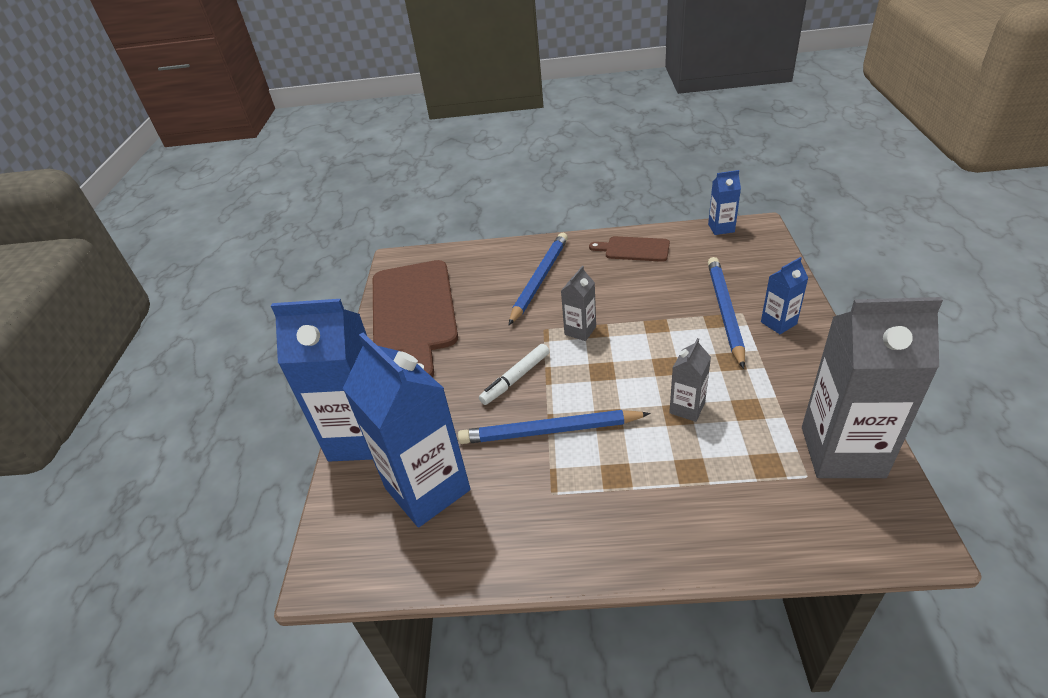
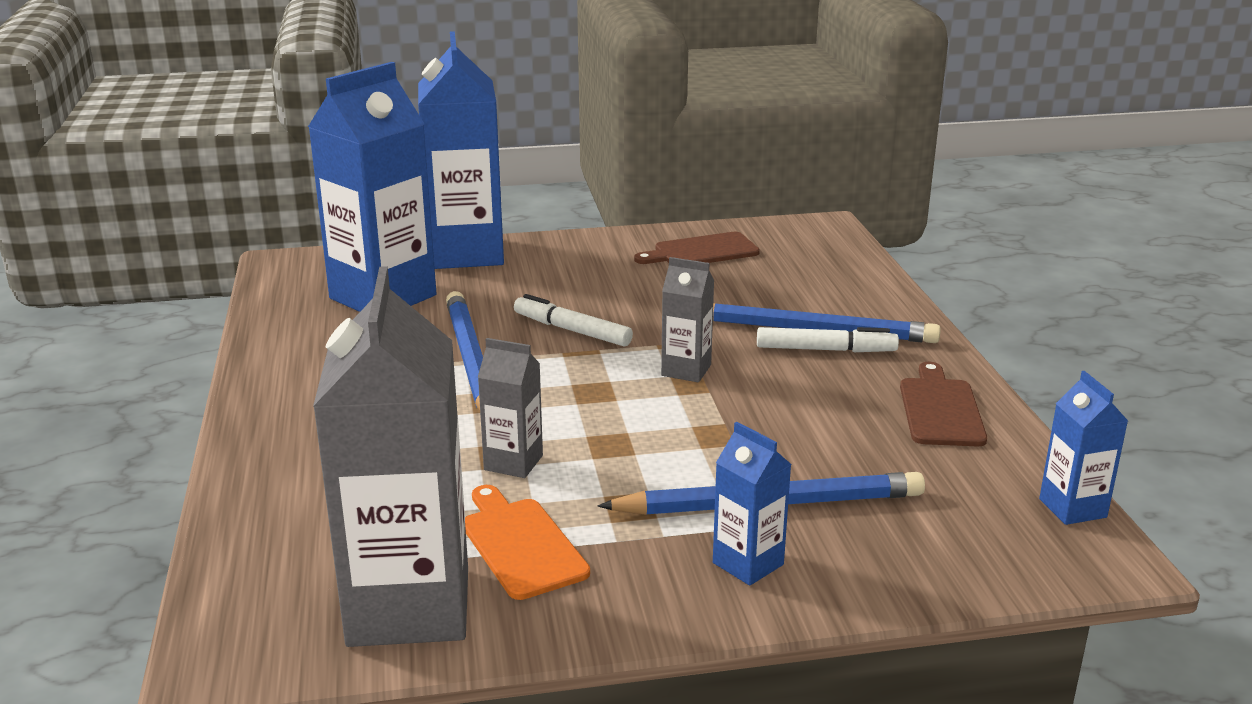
camera: 75 degrees right, 15 degrees down
brown cutting board [373,260,458,378] -> brown cutting board [634,232,760,264], size x0.47
none -> orange cutting board [465,485,590,600]
none -> white marker [757,327,899,352]

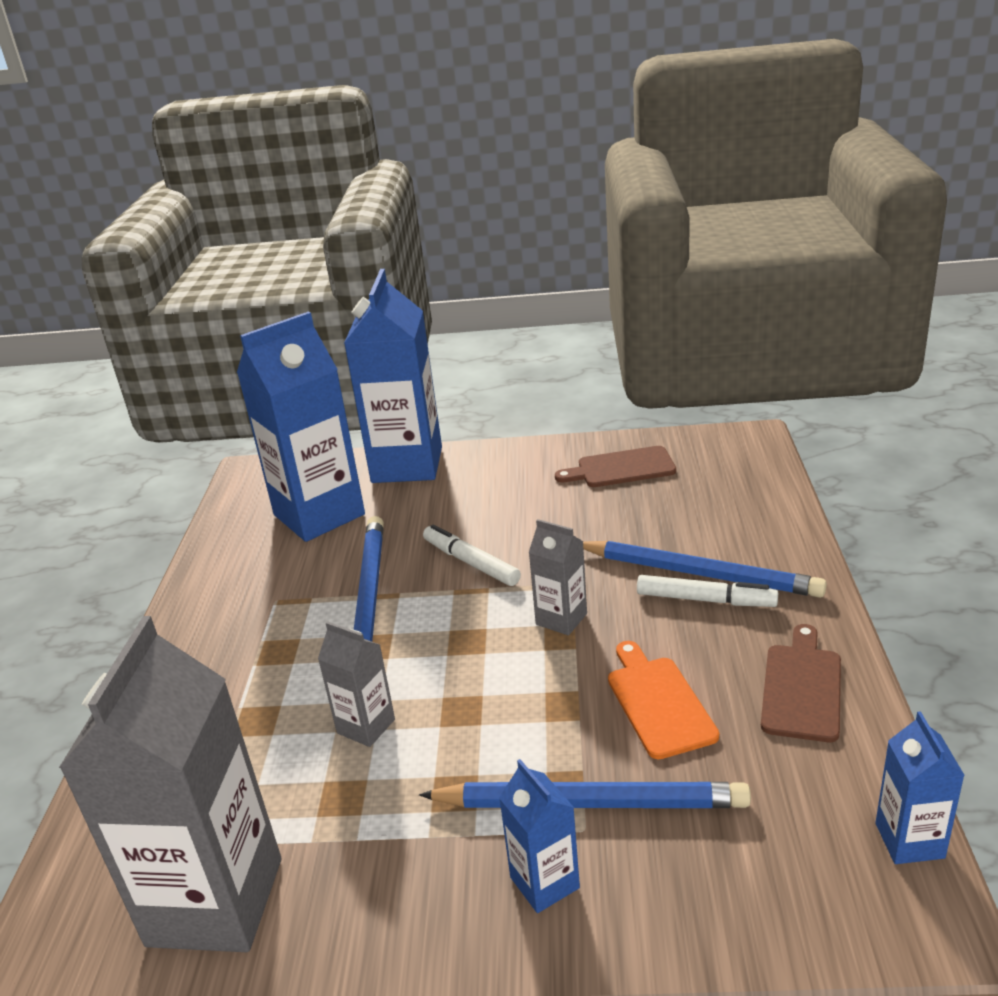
camera: 15 degrees right, 5 degrees up
orange cutting board [465,485,590,600] -> orange cutting board moved to [608,641,719,759]

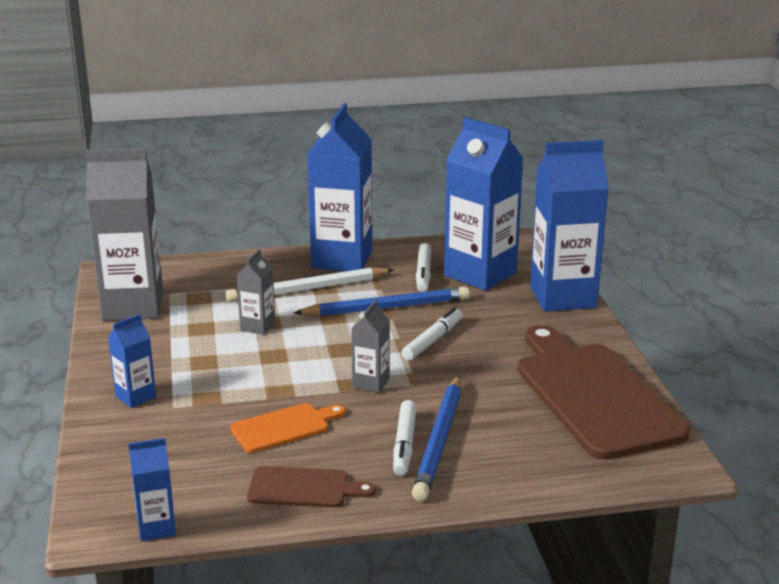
camera: 75 degrees right, 5 degrees down
blue pencil [419,782,751,808] -> none
brown cutting board [555,446,676,487] -> brown cutting board [517,325,690,460], size x2.13
none -> white pencil [226,267,394,303]
none -> blue carton [307,103,372,271]
none -> white marker [416,243,431,292]

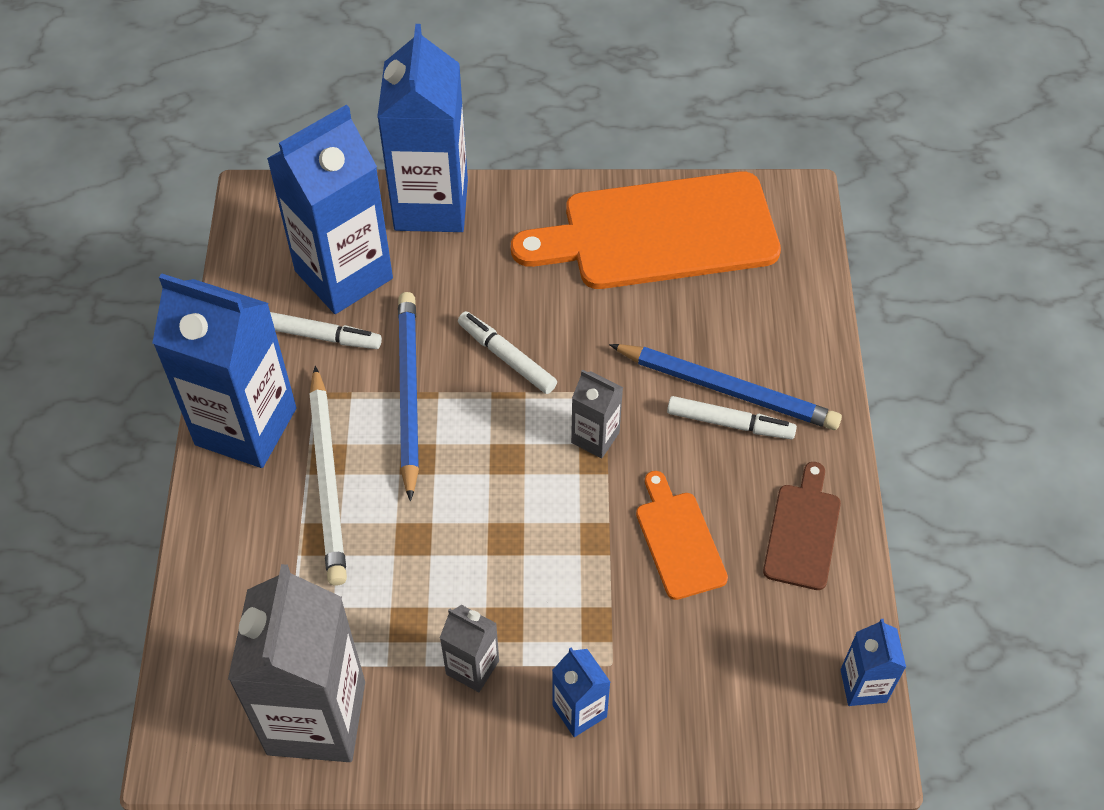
camera: 80 degrees left, 30 degrees up
grey carton [237,249,275,335] -> grey carton moved to [440,605,499,692]
brown cutting board [517,325,690,460] -> orange cutting board [511,171,781,289]

